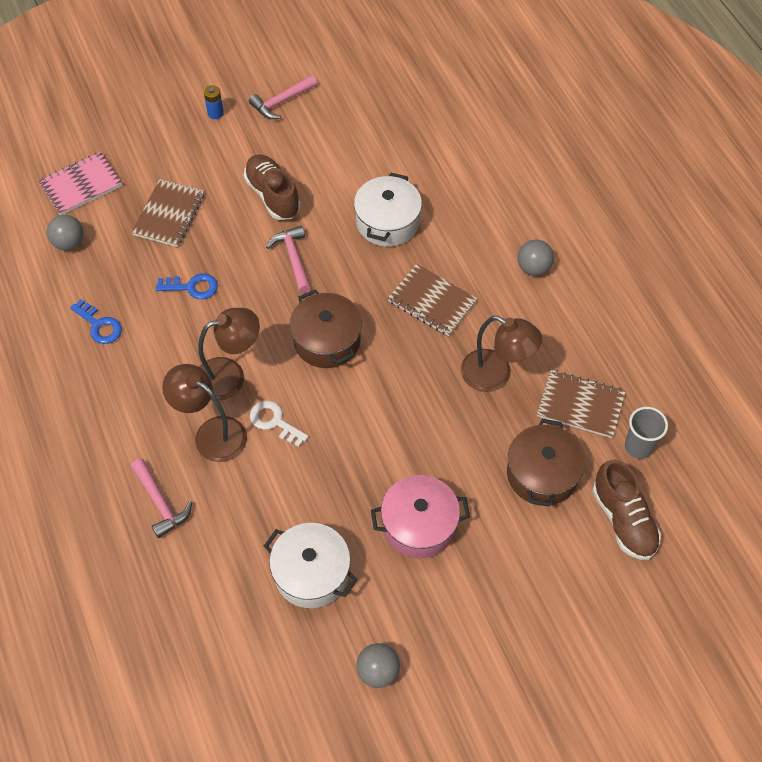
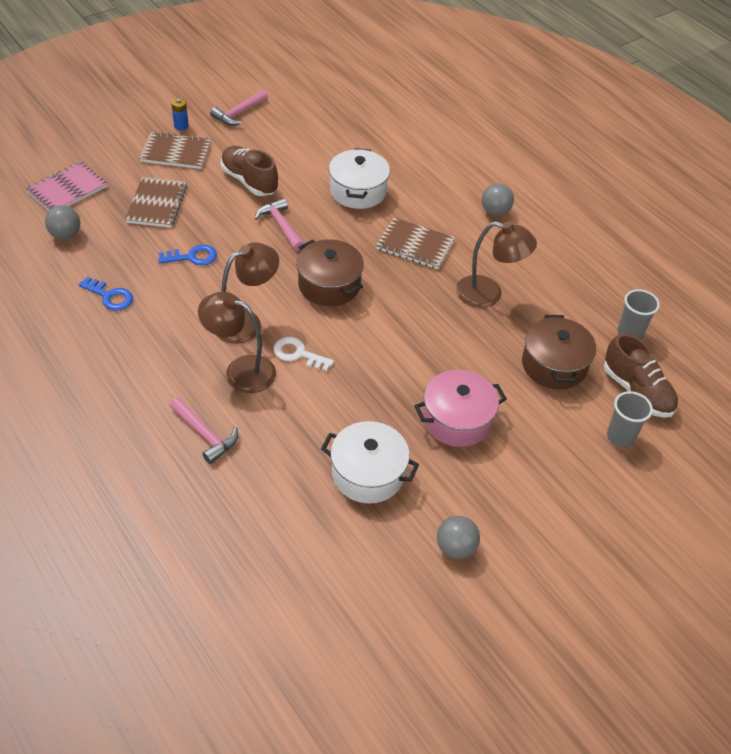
camera: 15 degrees left, 10 degrees down
brown notebook [537,370,626,438] -> brown notebook moved to [139,131,211,169]
none -> grey cup [607,391,653,447]

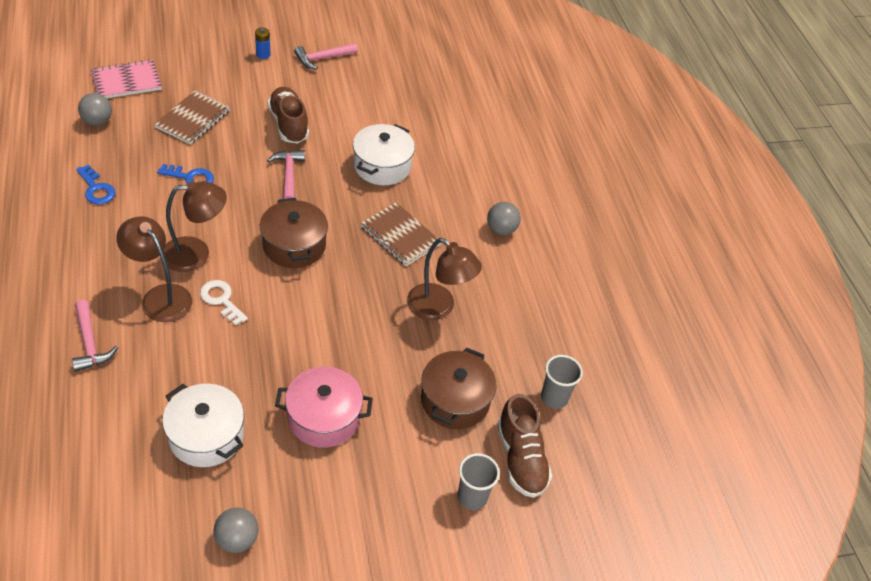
camera: 20 degrees right, 0 degrees up
brown notebook [139,131,211,169] -> none

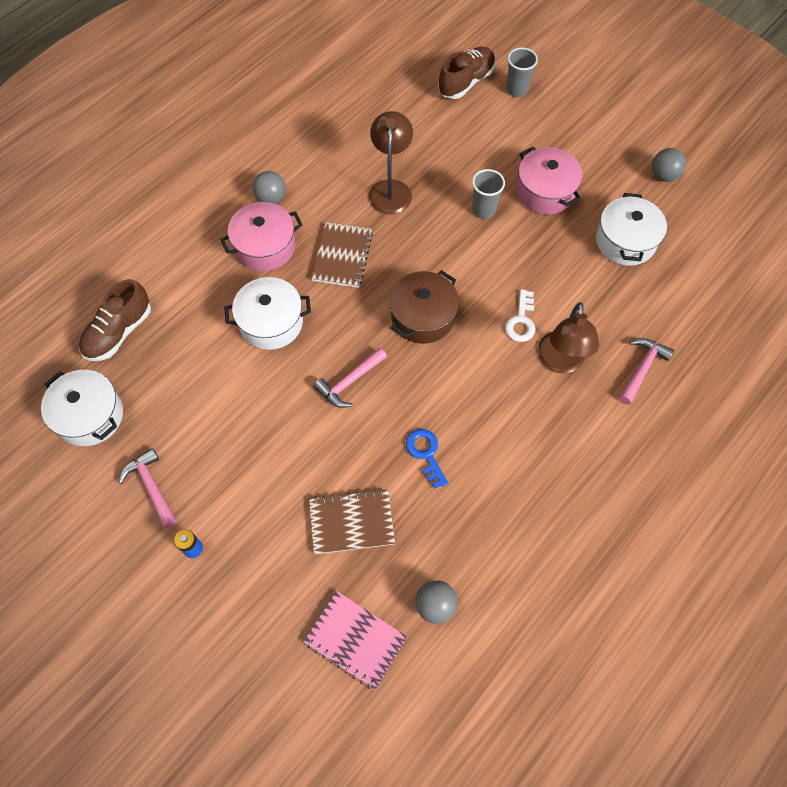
camera: 120 degrees left, 15 degrees up
blue key [76,165,115,204] -> none
brown lamp [163,181,227,272] -> none
brown shoe [268,87,309,143] -> brown shoe moved to [79,279,151,361]
pink hammer [294,43,358,69] -> pink hammer turned 150 degrees counterclockwise [119,448,177,529]
brown pot [421,347,497,429] -> none
grey cup [541,355,583,409] -> grey cup moved to [472,169,505,219]
none -> white pot [41,370,123,446]
none -> pink pot [220,202,303,271]

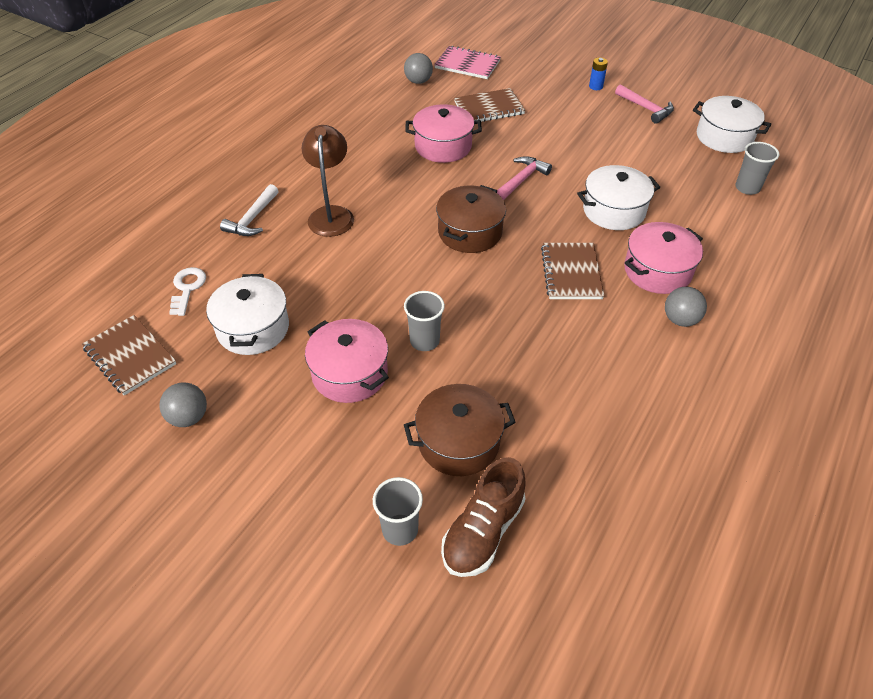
camera: 170 degrees right, 15 degrees down
brown shoe [79,279,151,361] -> grey cup [735,142,780,195]
brown lamp [369,111,413,214] -> none
blue key [406,429,448,489] -> pink pot [405,104,482,163]
white key [505,289,535,342] -> white key moved to [169,267,206,316]
pink hammer [619,338,674,405] -> white hammer [220,184,279,236]
none -> brown notebook [82,315,176,395]
none -> brown pot [404,384,516,476]

